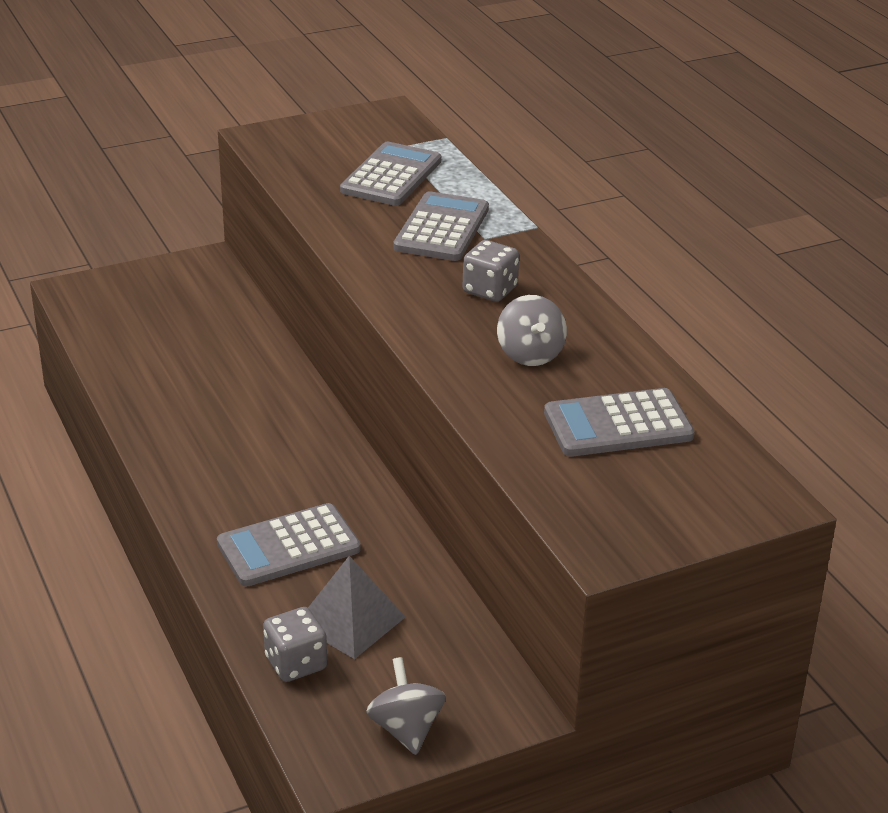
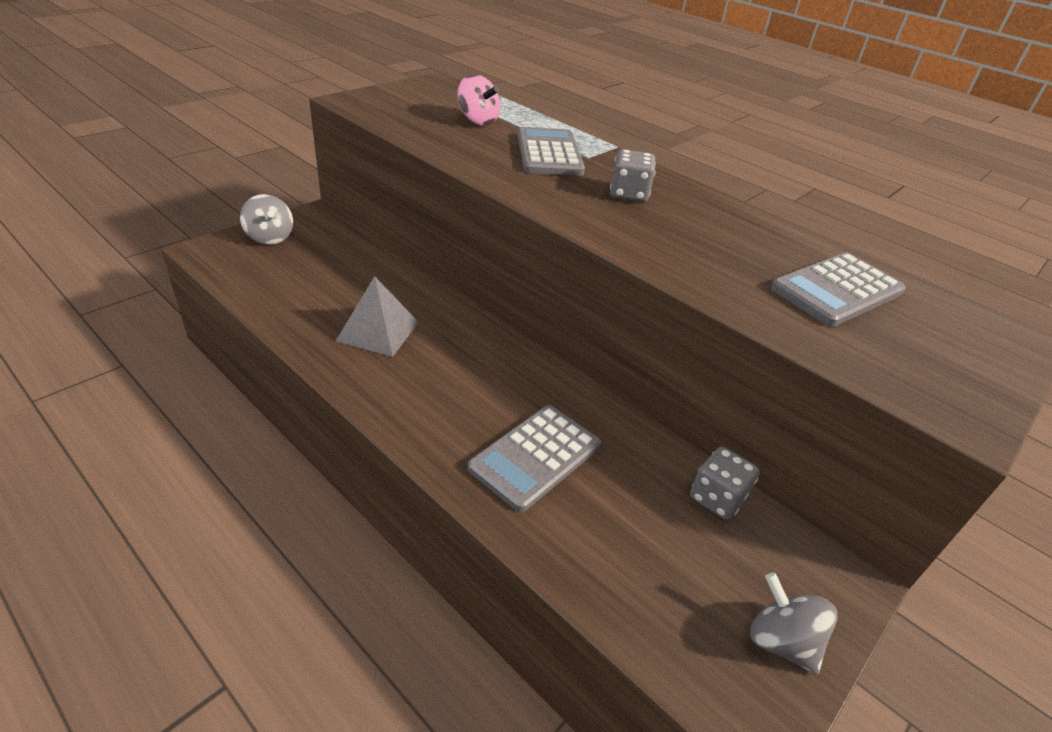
camera: 25 degrees left, 5 degrees up
grey dice [263,607,327,682] -> grey dice moved to [690,447,760,520]
grey pyramid [308,556,405,659] -> grey pyramid moved to [336,276,419,357]
grey calculator [340,142,441,206] -> pink spinning top [457,74,501,126]
grey spinning top [497,295,567,366] -> grey spinning top moved to [240,194,293,245]

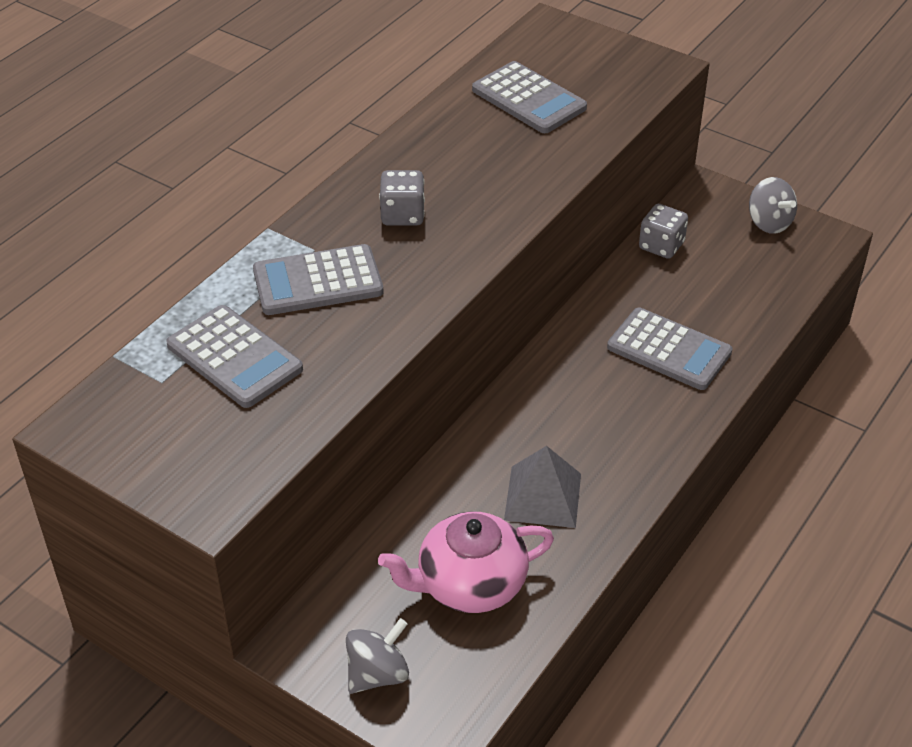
camera: 95 degrees left, 5 degrees up
pink spinning top [457,74,501,126] -> grey calculator [166,305,303,408]
grey spinning top [750,572,838,674] -> grey spinning top turned 75 degrees counterclockwise [749,177,797,234]
none -> pink teapot [378,511,554,613]

